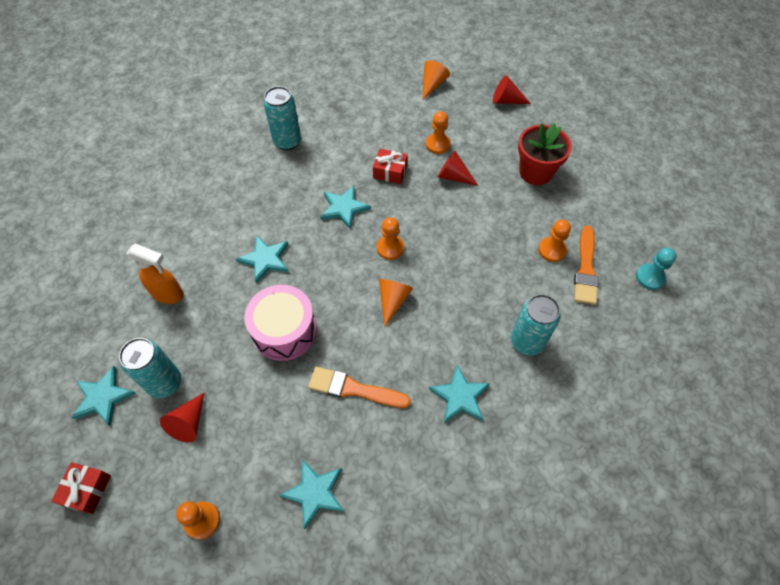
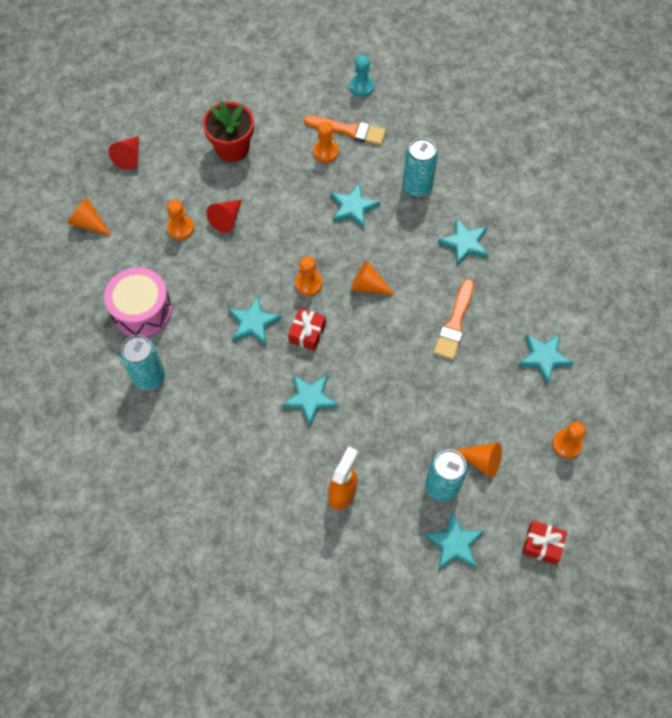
camera: 85 degrees left, 5 degrees up
red cone [160,393,204,442] -> orange cone [455,443,502,478]
pink drum [244,285,317,361] -> pink drum moved to [104,267,172,337]
red gift [373,149,408,184] -> red gift moved to [288,308,326,351]
none -> turquoise star [330,183,380,228]

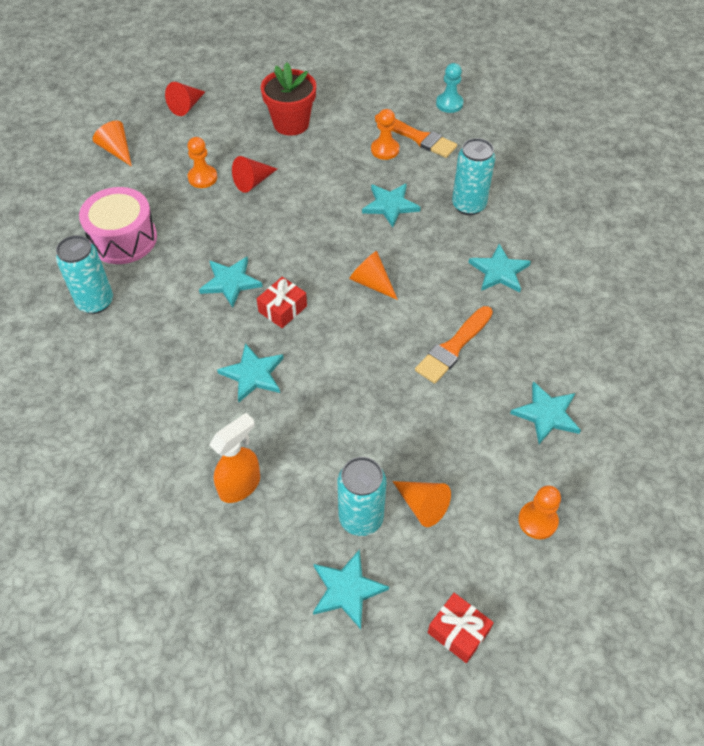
camera: 20 degrees right, 10 degrees down
orange pawn [295,256,322,296] -> none

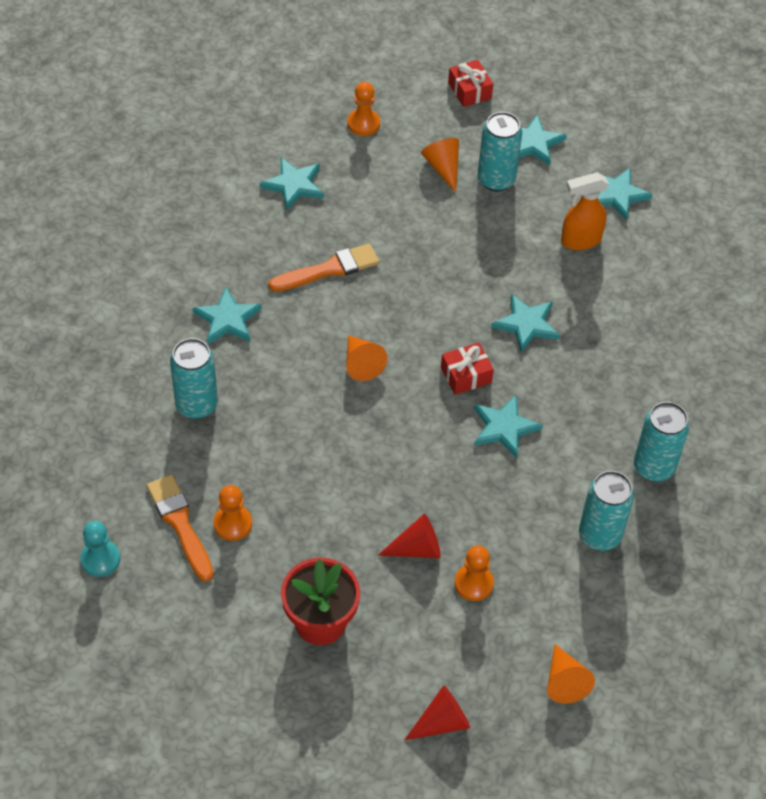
camera: 155 degrees left, 0 degrees up
pink drum [79,187,157,264] -> turquoise can [579,471,634,551]
turquoise star [362,183,421,228] -> turquoise star moved to [592,168,653,221]

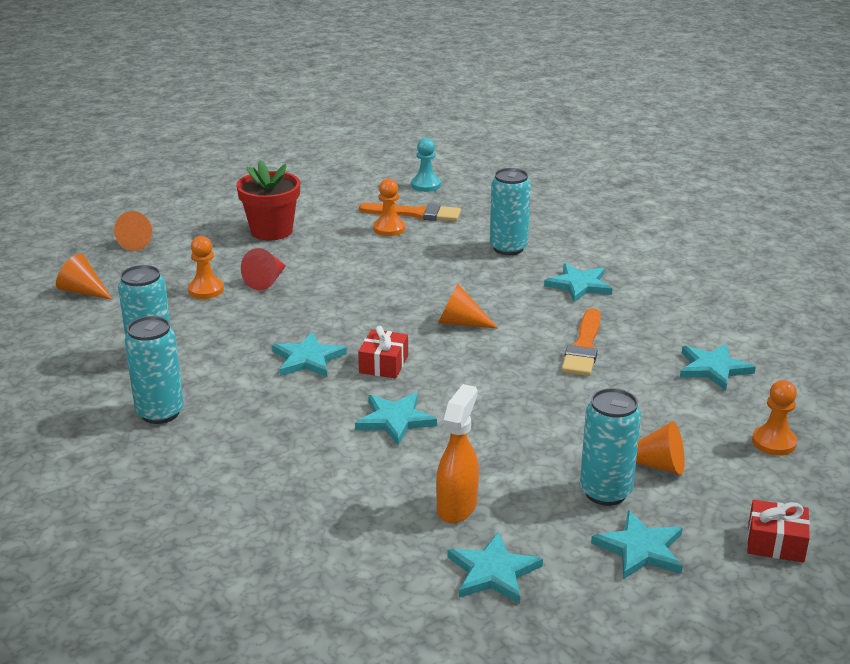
camera: 130 degrees right, 25 degrees down
red cone [405,685,470,740] -> orange cone [114,211,153,251]

